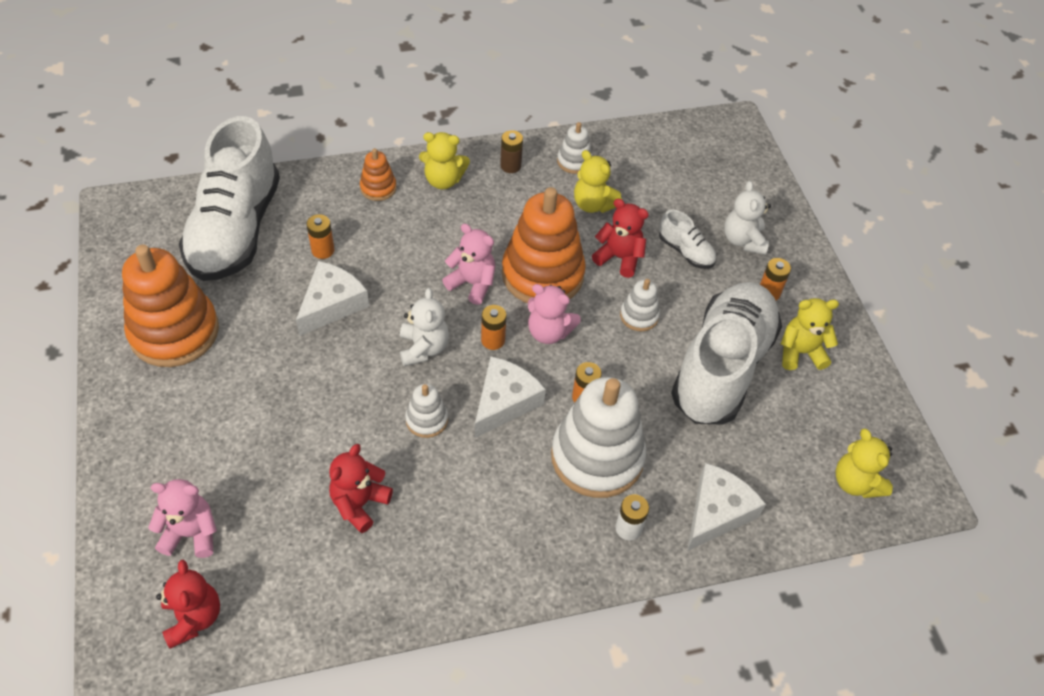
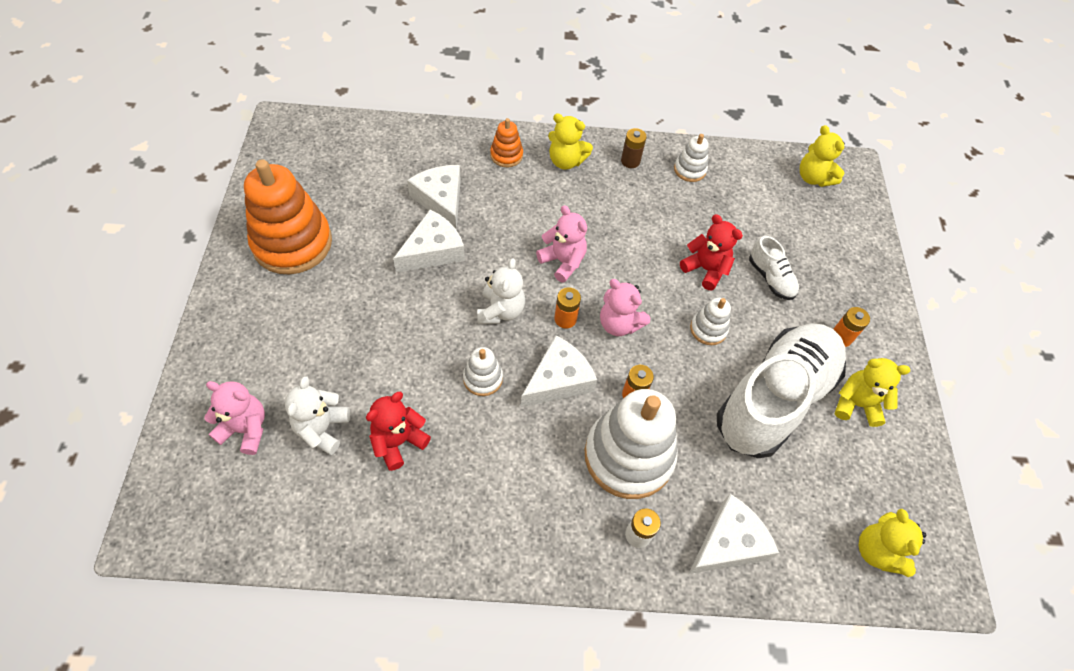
camera: 15 degrees right, 5 degrees up
red teddy bear [156,559,220,649] -> none
white shoe [179,116,280,281] -> none
orange battery [307,214,335,259] -> white cheese [407,165,461,230]
orange stacking toy [502,187,586,303] -> none
yellow teddy bear [574,150,622,213] -> yellow teddy bear moved to [800,125,845,187]
white teddy bear [724,181,771,255] -> white teddy bear moved to [285,376,350,455]

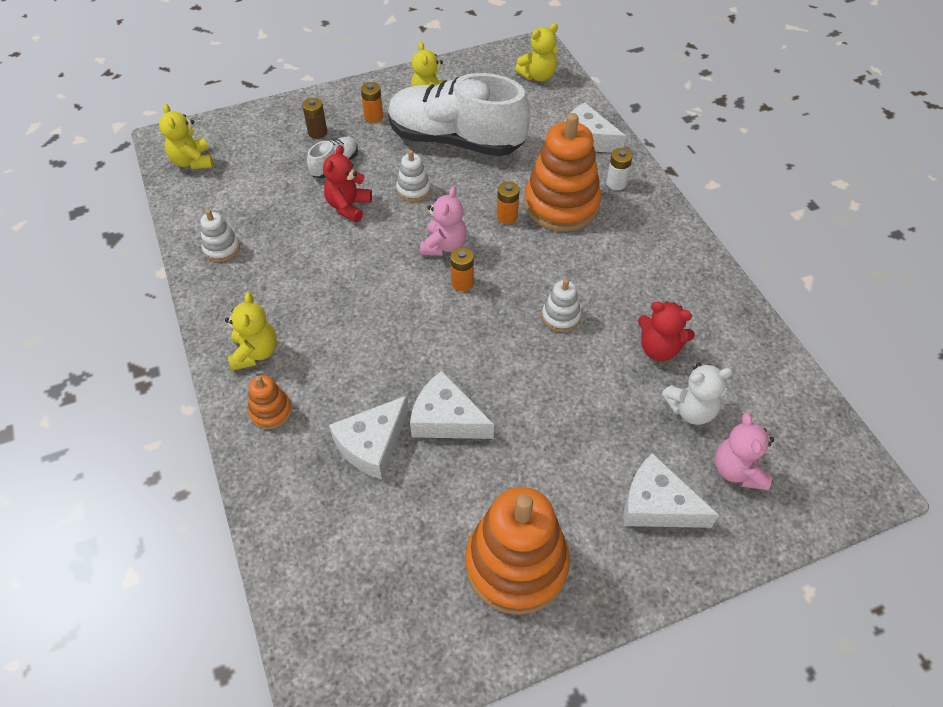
camera: 110 degrees left, 5 degrees down
white teddy bear [477,258,525,324] -> none
white cheese [521,335,597,407] -> white cheese moved to [624,453,719,528]
pink teddy bear [536,205,587,283] -> none
white stacking toy [585,389,678,499] -> orange stacking toy [524,113,601,231]
brown battery [621,128,647,168] -> brown battery moved to [302,98,327,139]
yellow teddy bear [800,125,845,187] -> yellow teddy bear turned 120 degrees clockwise [159,103,213,170]

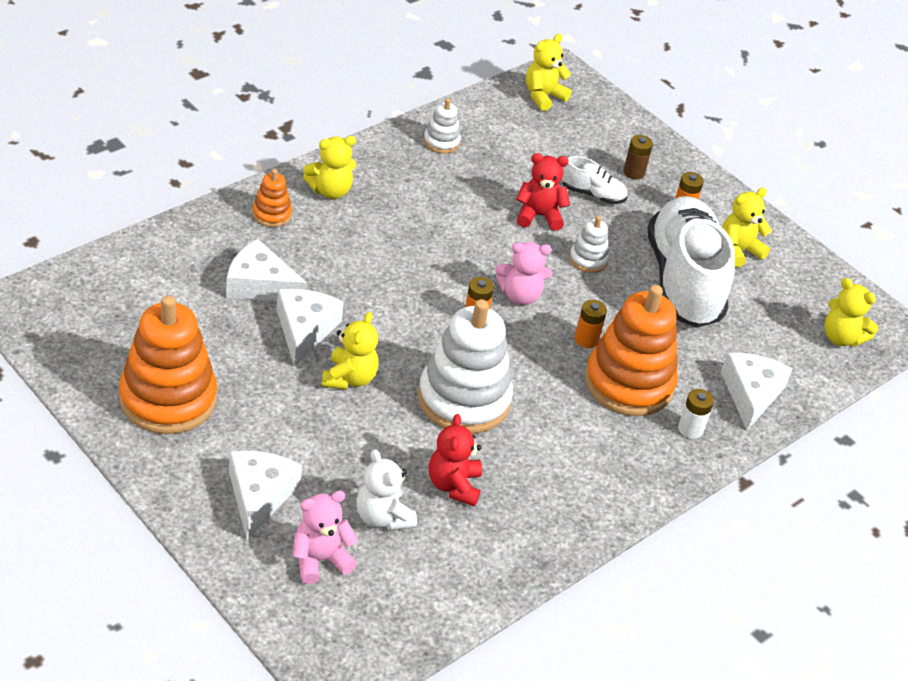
camera: 65 degrees right, 10 degrees down
white stacking toy [542,279,581,332] -> white stacking toy [418,299,513,434], size x2.16
none -> yellow teddy bear [321,312,379,390]

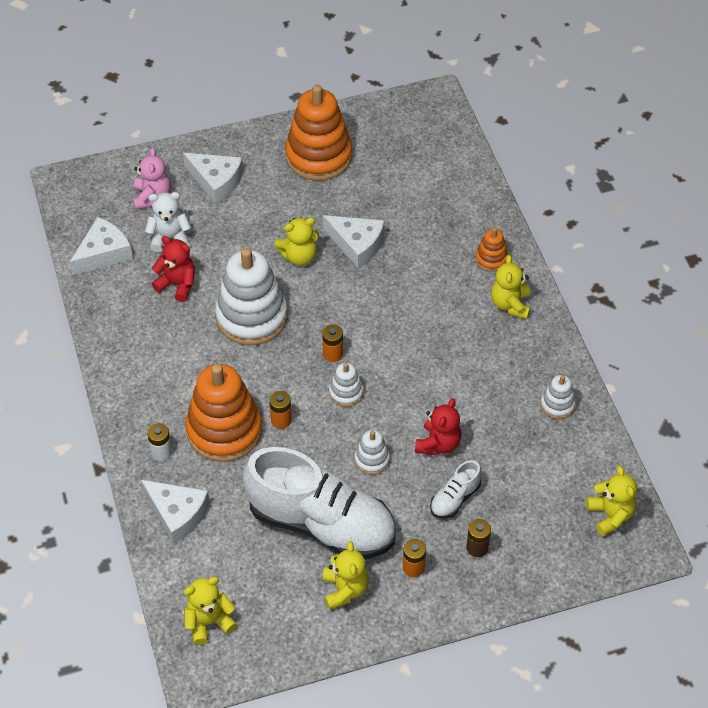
camera: 120 degrees right, 10 degrees up
white cheese [226,239,307,301] -> white cheese moved to [70,217,133,275]
yellow teddy bear [321,312,379,390] -> yellow teddy bear turned 60 degrees counterclockwise [275,217,319,266]
pink teddy bear [495,242,552,305] -> white stacking toy [329,363,363,407]

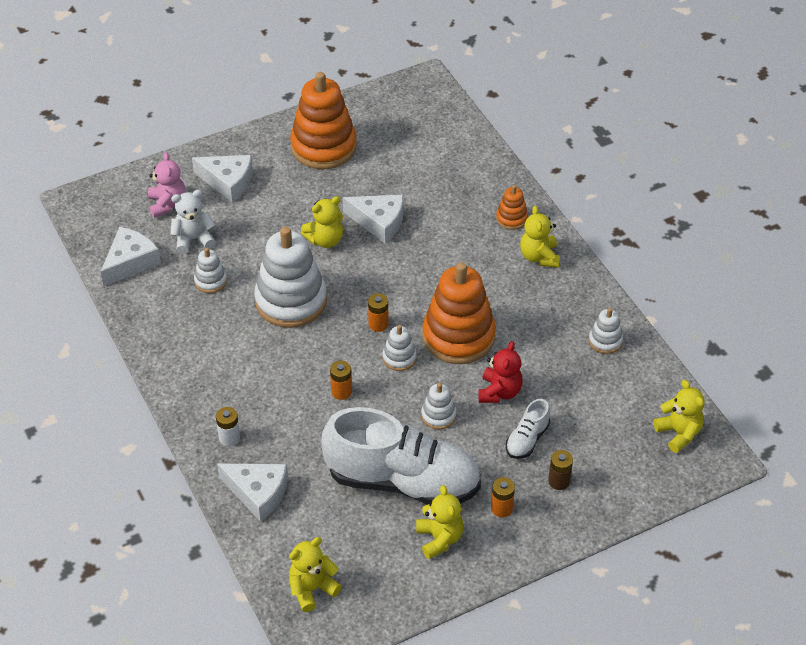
camera: 10 degrees left, 5 degrees down
red teddy bear [152,236,195,302] -> white stacking toy [194,248,227,293]
orange stacking toy [185,364,262,462] -> orange stacking toy moved to [422,262,496,364]

